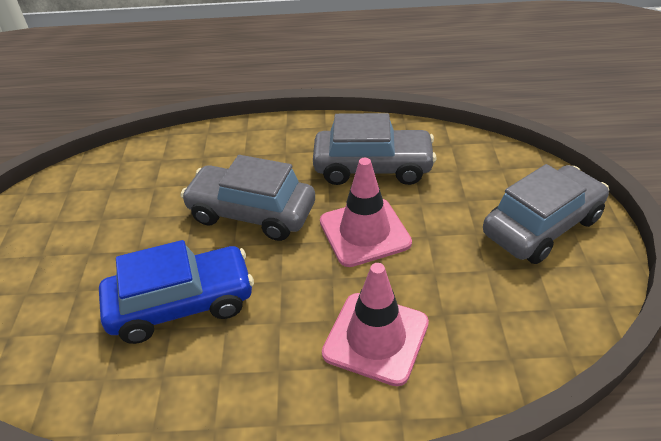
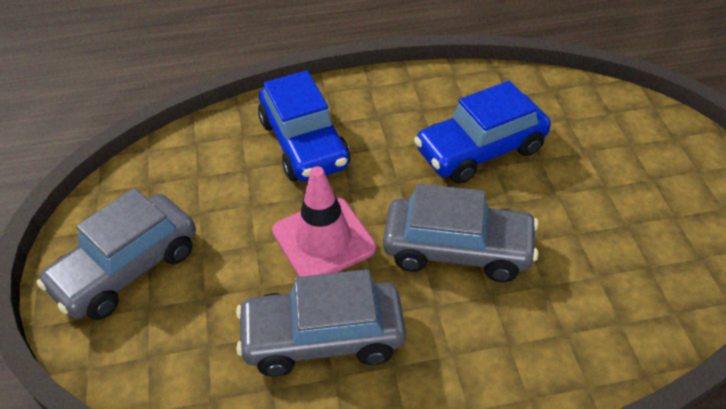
camera: 170 degrees right, 5 degrees up
pink traffic cone [322,263,429,386] -> blue car [258,70,350,182]

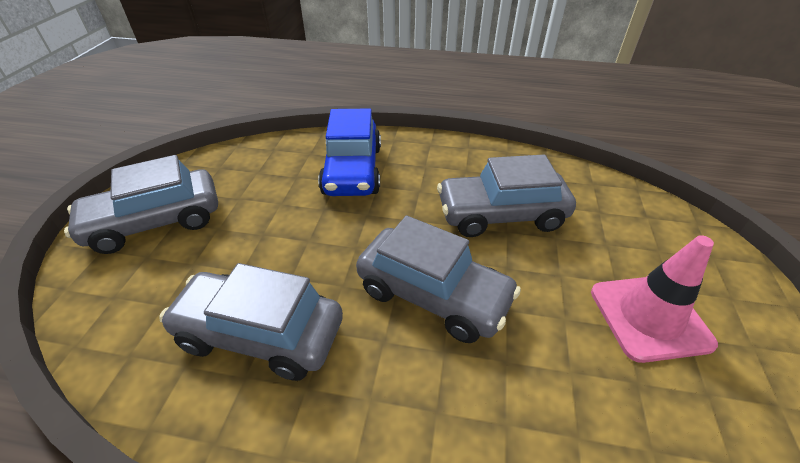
camera: 20 degrees right, 5 degrees down
pink traffic cone [272,166,376,277] -> pink traffic cone moved to [591,235,718,363]
blue car [414,81,551,184] -> grey car [437,155,576,237]

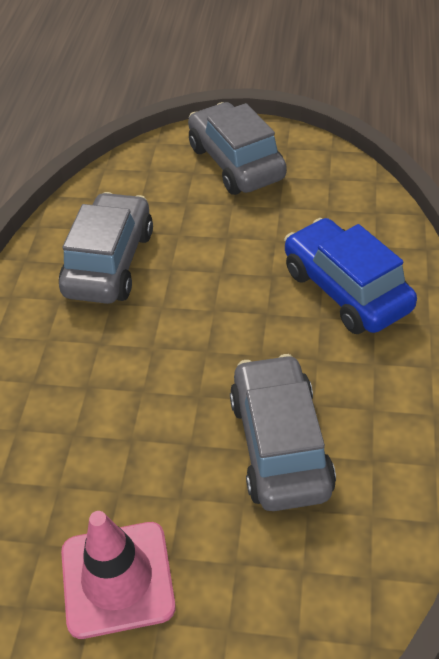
camera: 90 degrees right, 5 degrees up
blue car [318,109,381,196] -> blue car turned 60 degrees clockwise [284,218,417,334]
grey car [356,216,521,343] -> none

